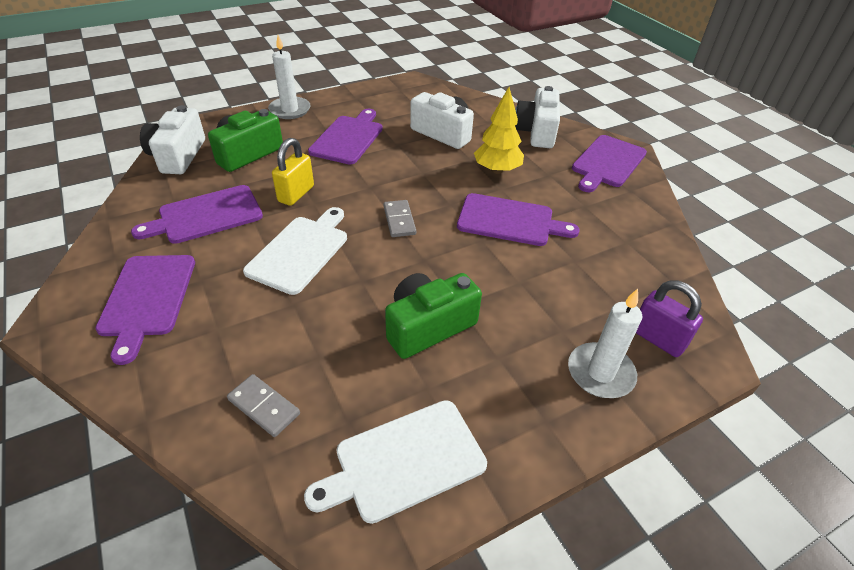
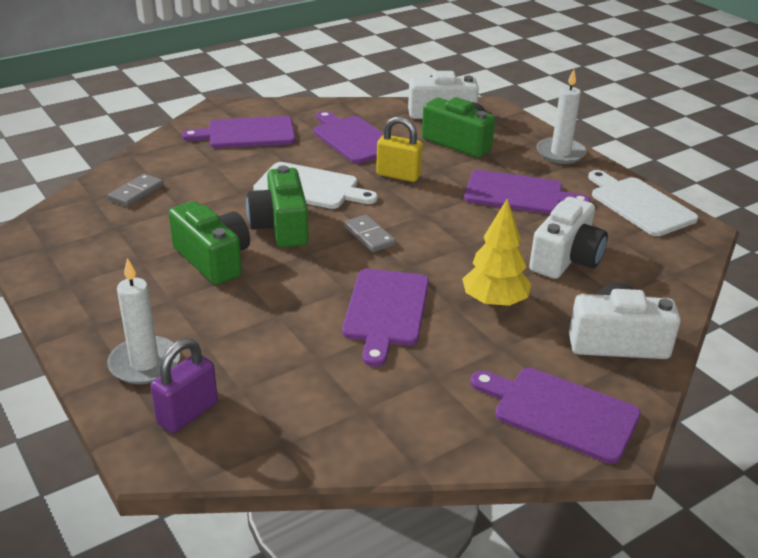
camera: 85 degrees right, 10 degrees down
white cutting board [304,400,487,524] -> white cutting board moved to [588,170,698,236]
grey domino [384,200,416,237] -> grey domino turned 75 degrees clockwise [344,215,396,252]
none -> green camera [246,166,309,247]

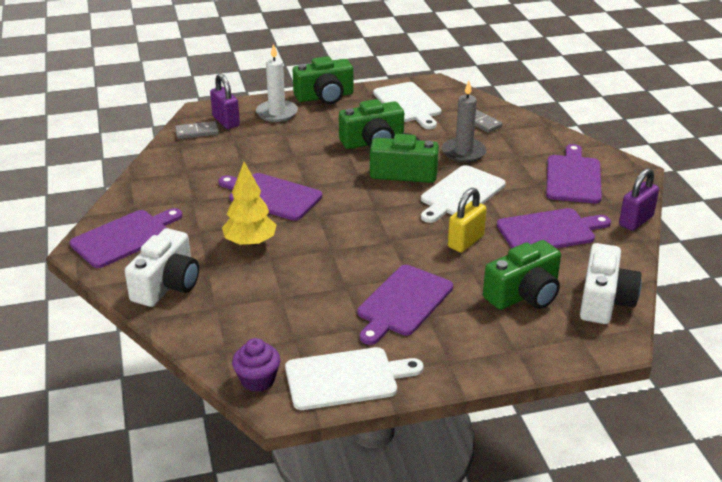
camera: 110 degrees right, 0 degrees up
grey domino [344,215,396,252] -> grey domino moved to [175,121,219,139]
white camera [529,197,608,279] -> none
white candle [536,69,587,164] -> none
none -> purple cupcake [232,338,281,392]
none -> green camera [293,56,353,104]
none -> white cutting board [373,82,441,129]
none -> grey candle [442,81,487,163]
none -> purple padlock [619,168,659,231]

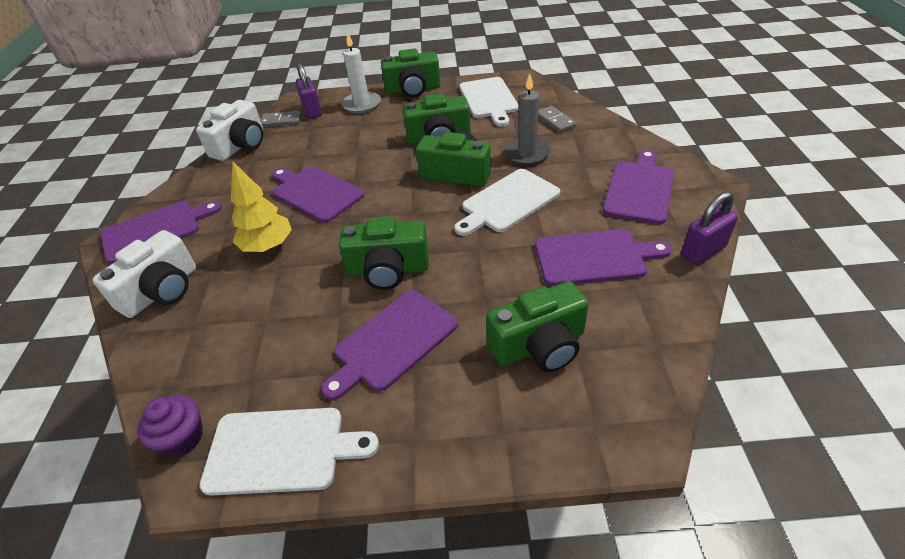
camera: 15 degrees right, 10 degrees up
yellow padlock [448,188,486,252] -> none
white camera [580,243,642,324] -> white camera moved to [196,100,263,161]
none -> green camera [339,217,429,290]

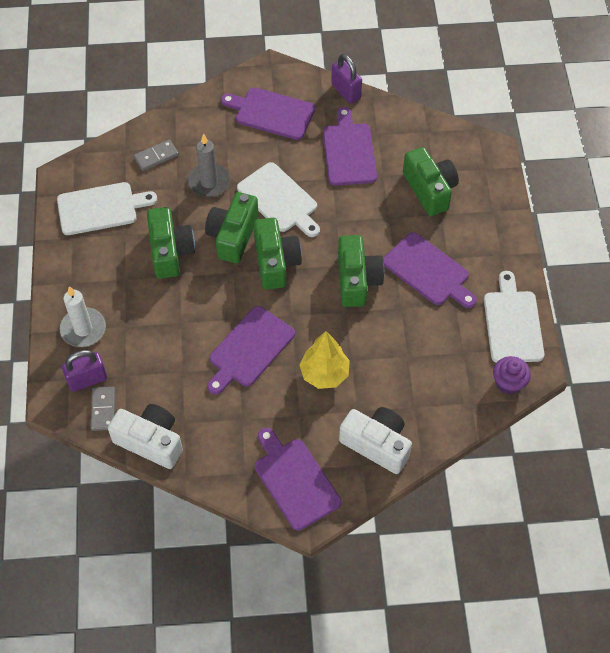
camera: 95 degrees left, 15 degrees up
green camera [381,48,441,97] -> green camera moved to [254,218,302,290]

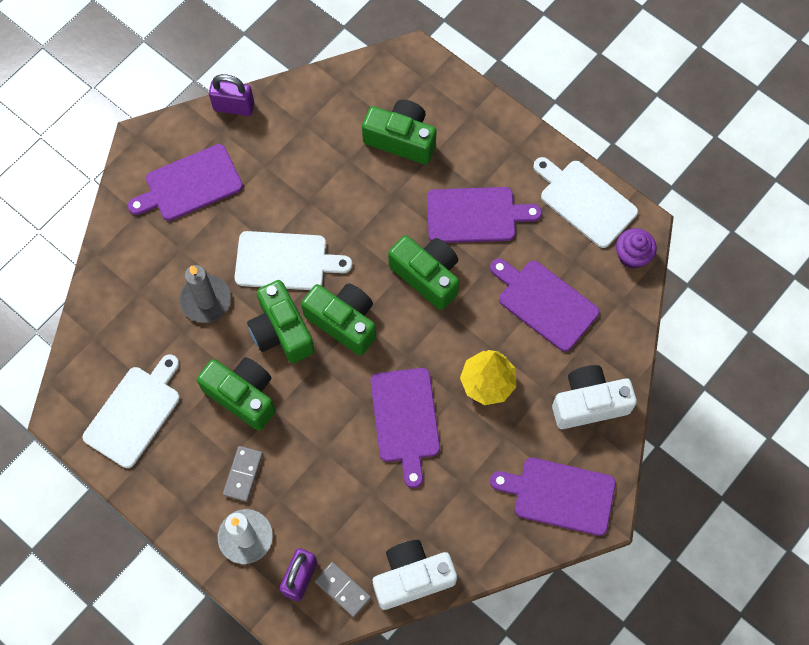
camera: 45 degrees left, 10 degrees up
grey domino [134,140,179,171] -> grey domino moved to [223,446,263,502]
purple cutting board [323,107,377,186] -> purple cutting board moved to [490,258,599,352]

